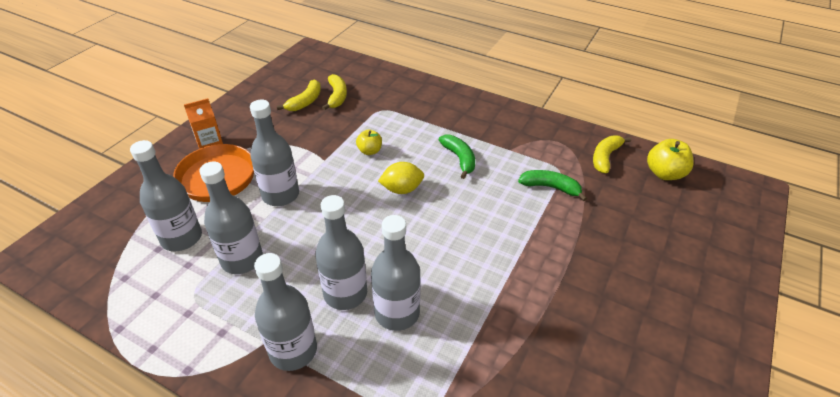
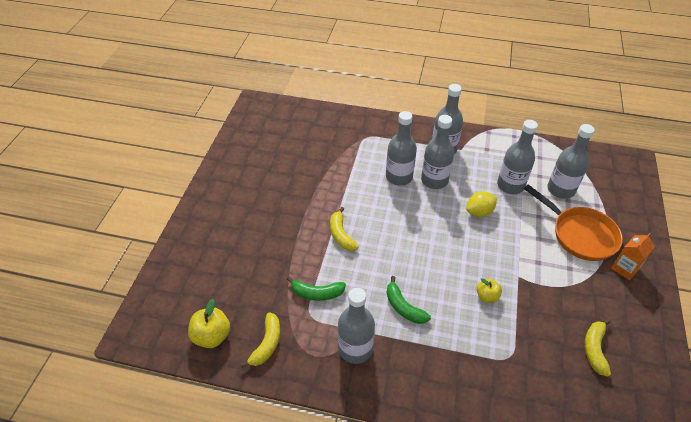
camera: 165 degrees right, 5 degrees up
grey bottle [250,100,299,206] -> grey bottle moved to [338,288,375,364]
yellow banana [322,74,347,111] -> yellow banana moved to [330,207,359,251]
yellow lemon [378,162,424,194] -> yellow lemon moved to [466,191,497,217]

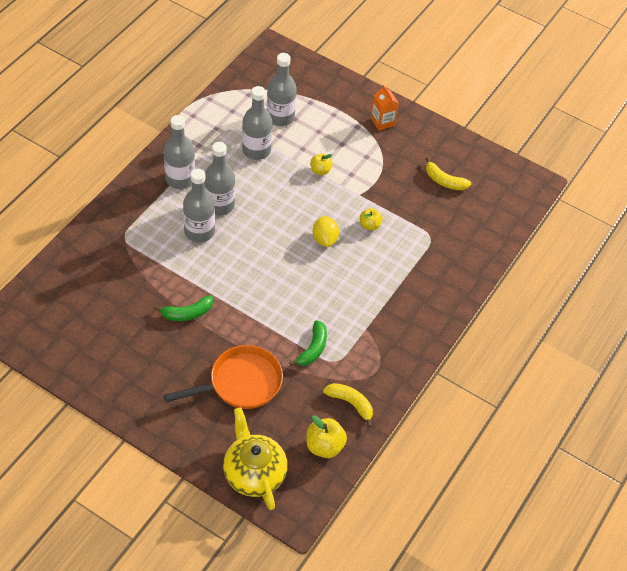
camera: 75 degrees left, 5 degrees up
yellow banana [330,207,359,251] -> none
grey bottle [338,288,375,364] -> none
green banana [387,276,431,324] -> green banana moved to [154,295,213,321]
yellow lemon [466,191,497,217] -> yellow lemon moved to [313,216,339,247]
orange pan [524,184,623,261] -> orange pan moved to [164,345,283,409]
none -> yellow teapot [223,407,288,510]
none -> yellow apple [310,154,332,175]

